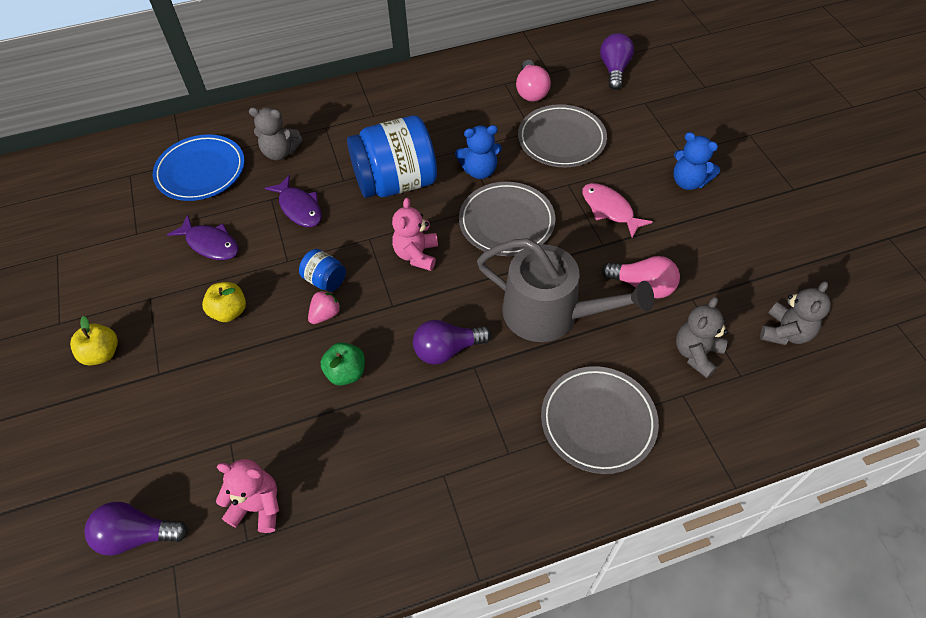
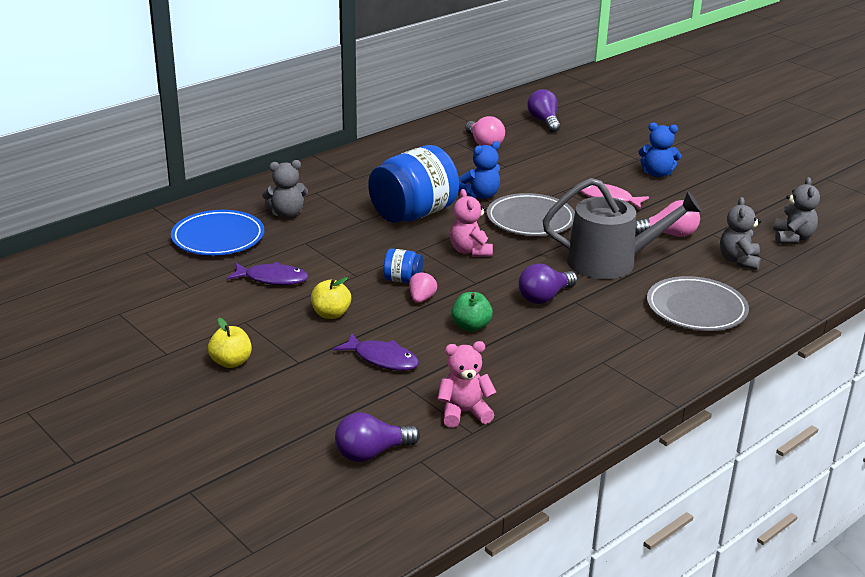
camera: 25 degrees left, 25 degrees down
purple fish [265,175,322,227] -> purple fish moved to [333,333,419,371]
grey plate [518,104,607,167] -> none

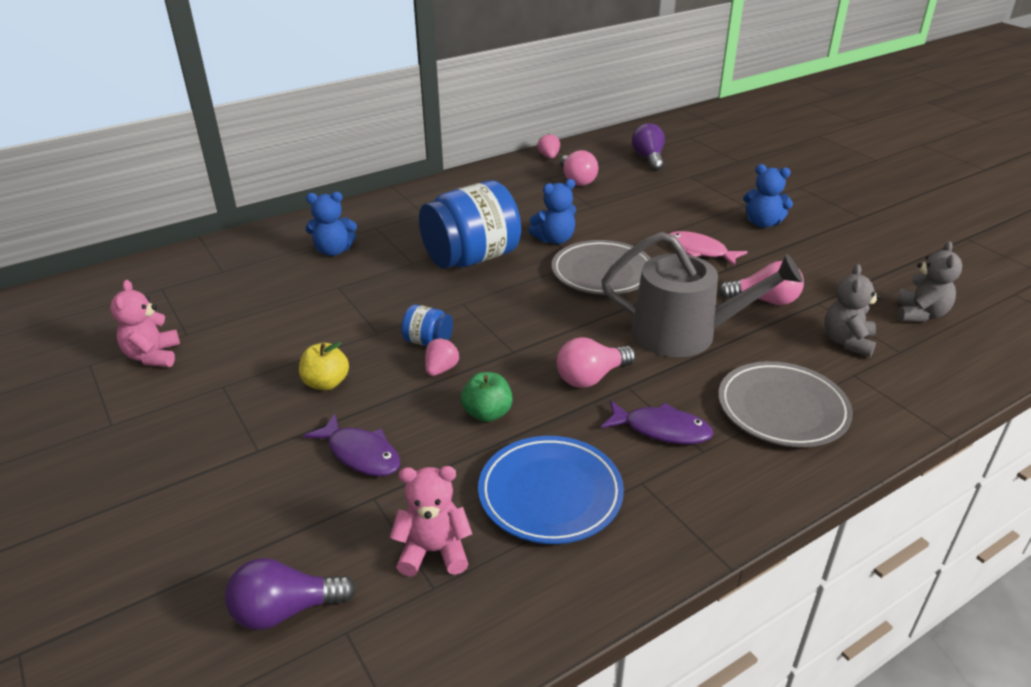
camera: 10 degrees right, 5 degrees up
blue plate [171,210,264,255] -> blue plate moved to [478,436,624,544]
yellow apple [208,318,252,368] -> none
purple fish [227,262,308,285] -> purple fish moved to [601,400,713,444]
grey teddy bear [262,160,308,218] -> blue teddy bear [306,192,357,256]
pink teddy bear [450,189,493,257] -> pink teddy bear moved to [110,280,180,367]
purple light bulb [518,263,578,304] -> pink light bulb [557,337,636,388]
none -> pink strawberry [537,133,560,159]

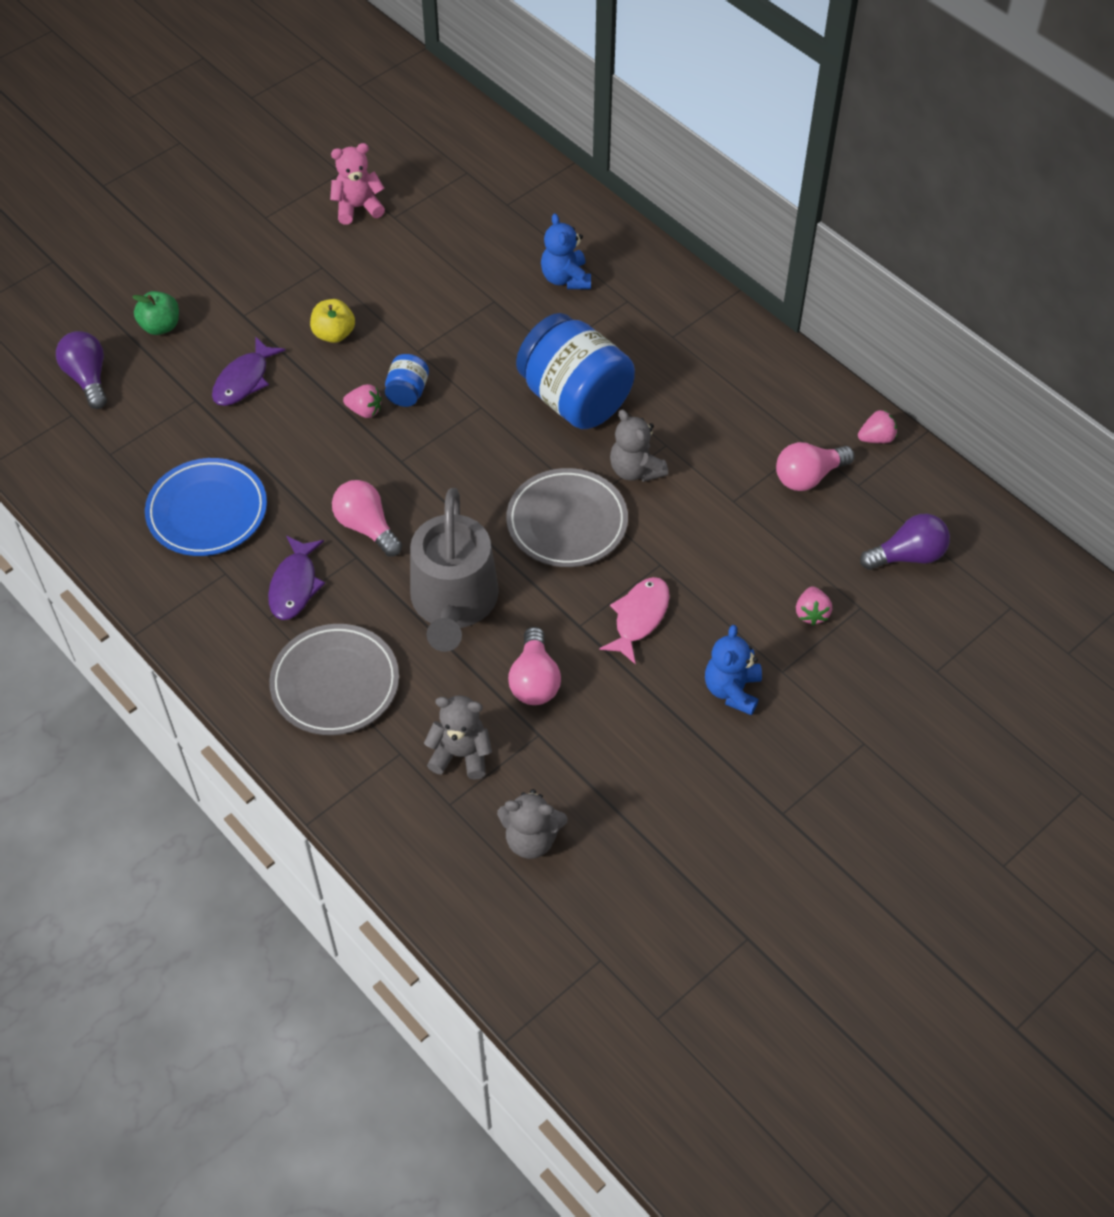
camera: 80 degrees right, 20 degrees up
pink teddy bear [390,466,472,577] -> none
green apple [461,372,513,422] -> green apple moved to [132,291,179,335]
blue teddy bear [529,179,576,244] -> grey teddy bear [610,409,668,482]
none -> pink strawberry [796,586,832,625]

